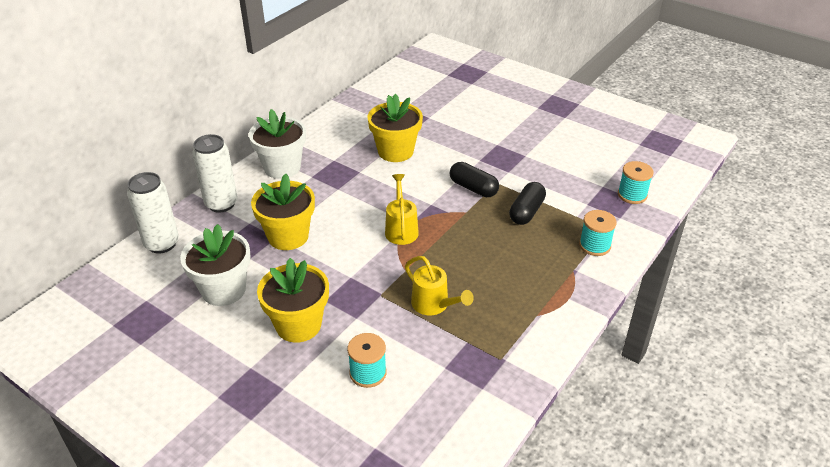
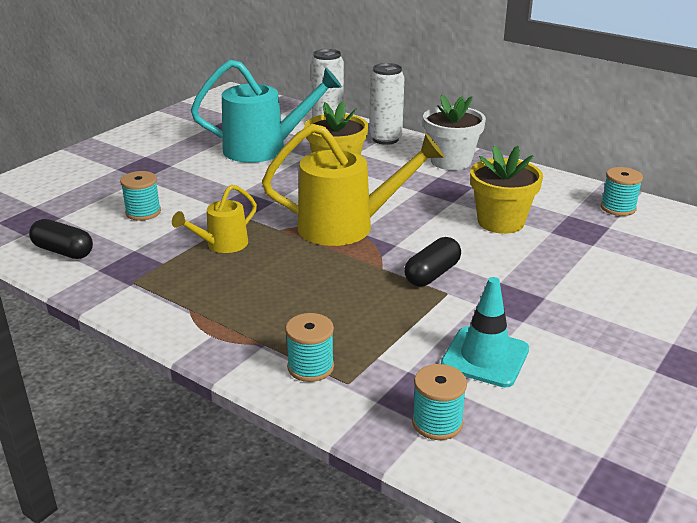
camera: 90 degrees right, 10 degrees down
white flower pot [180,224,251,306] -> turquoise watering can [191,59,342,163]
yellow flower pot [257,258,329,343] -> none
yellow watering can [385,174,419,245] -> yellow watering can [262,124,444,246], size x1.87
black capsule [509,182,546,225] -> black capsule moved to [29,219,93,259]
none -> turquoise traffic cone [441,277,529,387]
none -> turquoise spool [601,167,643,216]

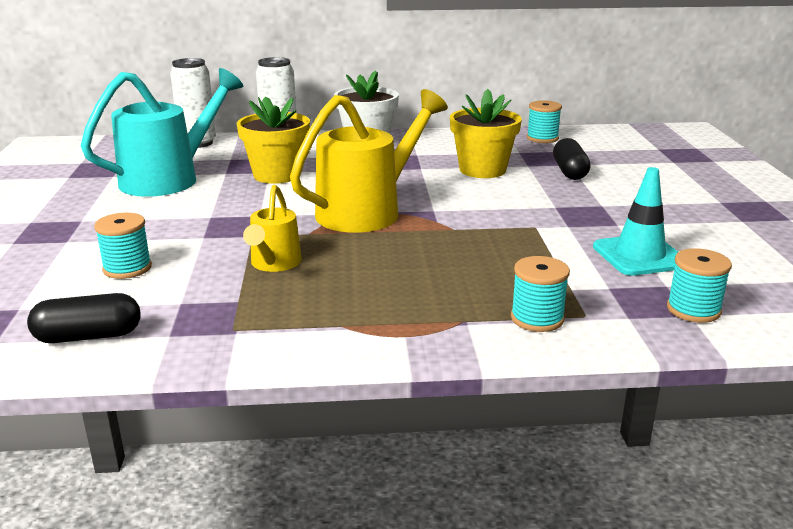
camera: 40 degrees left, 5 degrees down
black capsule [404,237,461,287] -> black capsule moved to [553,138,590,180]

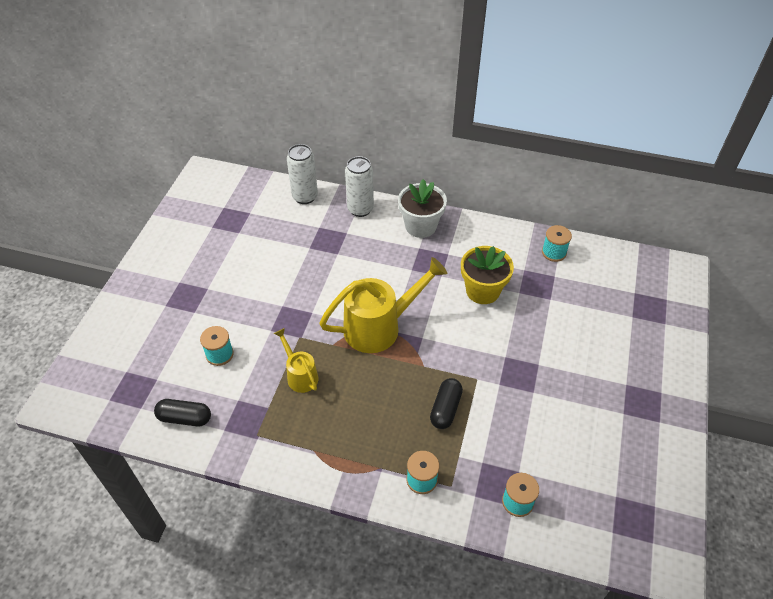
camera: 20 degrees right, 25 degrees up
turquoise watering can [81,68,243,197] -> none
yellow flower pot [236,96,310,184] -> none
yellow watering can [243,185,302,272] -> yellow watering can turned 120 degrees clockwise [274,328,318,393]
black capsule [553,138,590,180] -> black capsule moved to [430,378,463,429]
turquoise traffic cone [593,167,678,276] -> none

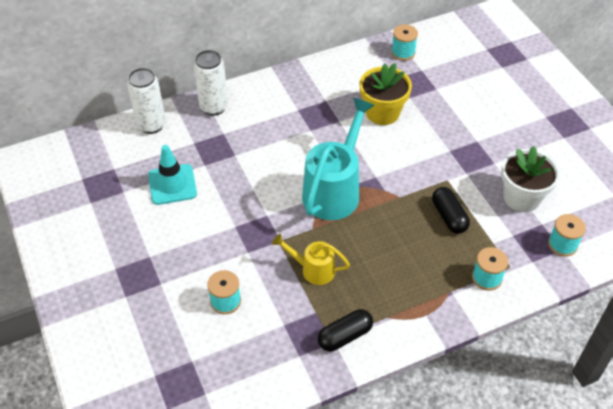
camera: 40 degrees left, 0 degrees up
black capsule [154,399,211,426] -> black capsule moved to [318,309,373,351]
yellow watering can [319,257,447,353] -> turquoise watering can [302,98,375,220]
white flower pot [398,179,447,238] -> white flower pot moved to [501,146,560,212]
none -> turquoise traffic cone [148,145,197,205]

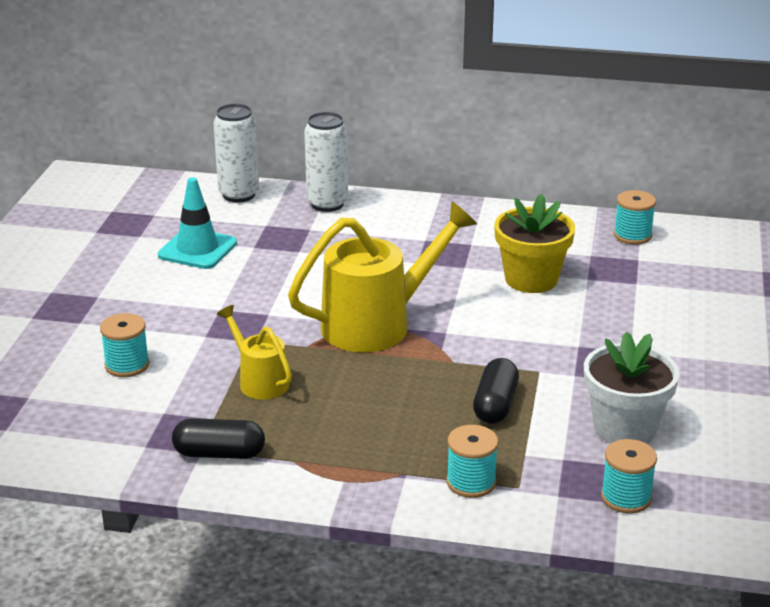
camera: 35 degrees right, 20 degrees down
turquoise watering can [302,98,375,220] -> yellow watering can [288,201,477,352]

